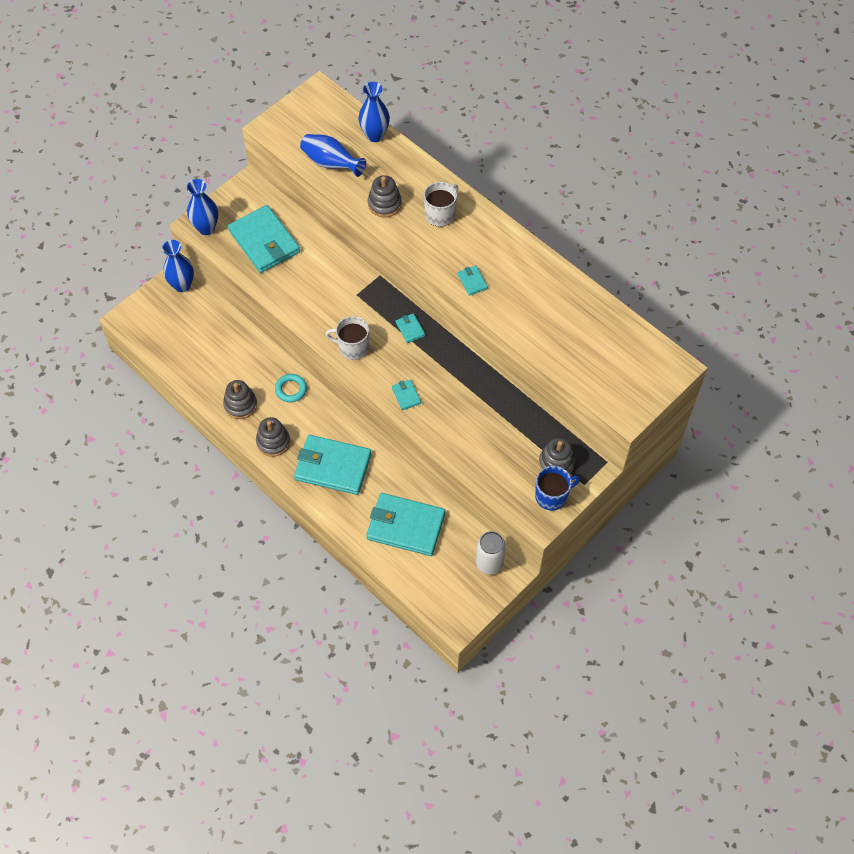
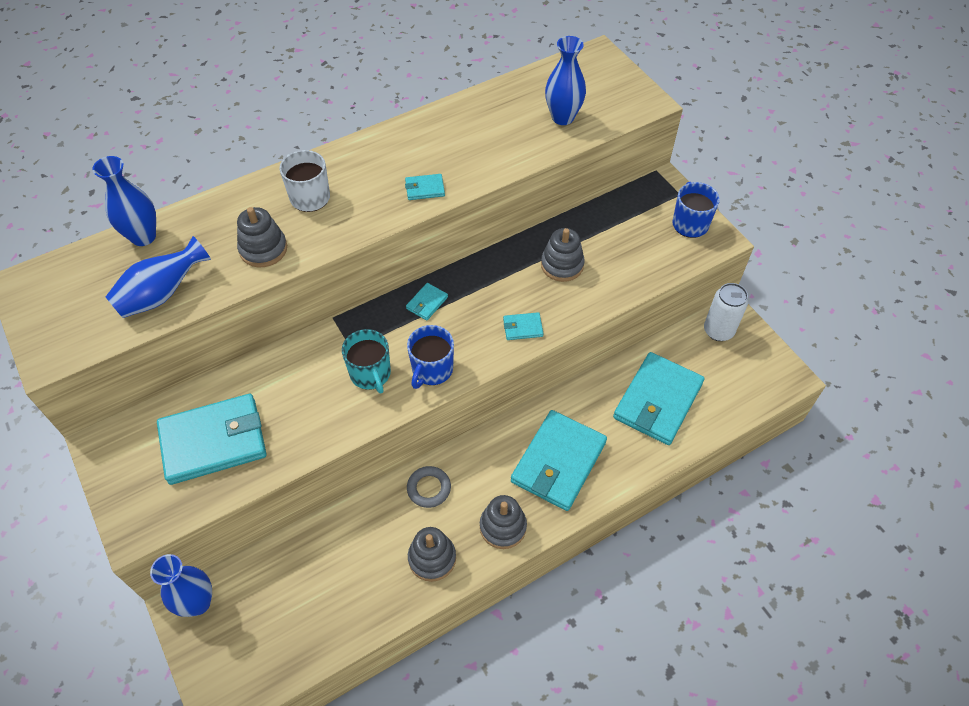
camera: 75 degrees left, 5 degrees down
blue vase [187,179,218,235] -> blue vase moved to [545,36,586,125]
turquoise ring [275,374,307,402] -> grey ring [407,466,451,508]
white mug [325,316,369,360] -> blue mug [407,325,454,389]
turquoise wallet [396,313,425,343] -> turquoise wallet turned 45 degrees counterclockwise [406,283,448,320]
grey stacking toy [539,437,575,474] -> grey stacking toy moved to [541,228,585,282]
none -> turquoise mug [342,329,391,393]

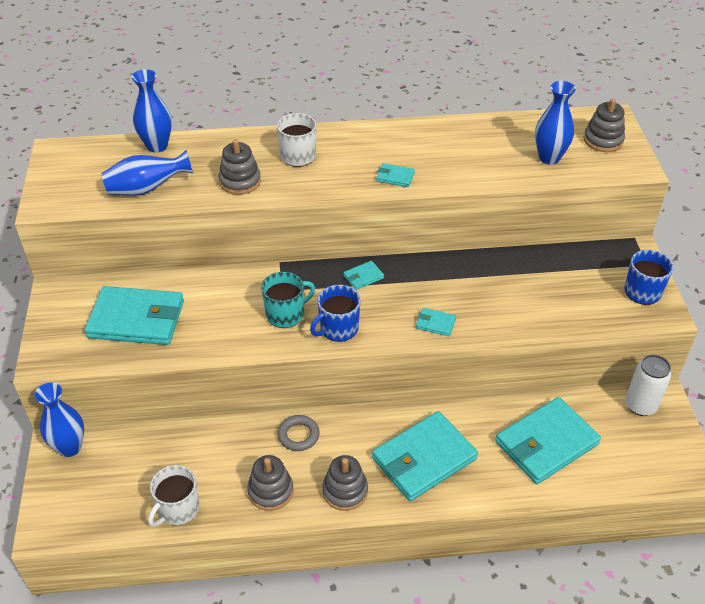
camera: 25 degrees right, 10 degrees down
turquoise mug [342,329,391,393] -> turquoise mug turned 120 degrees counterclockwise [261,272,315,328]
grey stacking toy [541,228,585,282] -> grey stacking toy moved to [584,99,625,152]
none -> white mug [148,465,199,527]

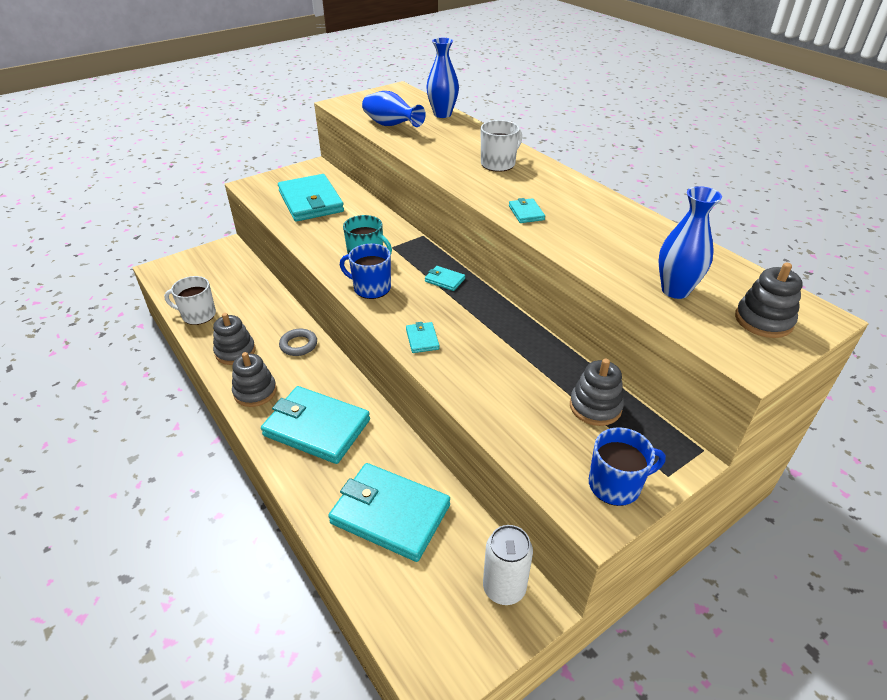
camera: 60 degrees right, 5 degrees down
blue vase [34,382,84,457] -> none
grey stacking toy [219,139,261,195] -> grey stacking toy moved to [570,359,624,426]

